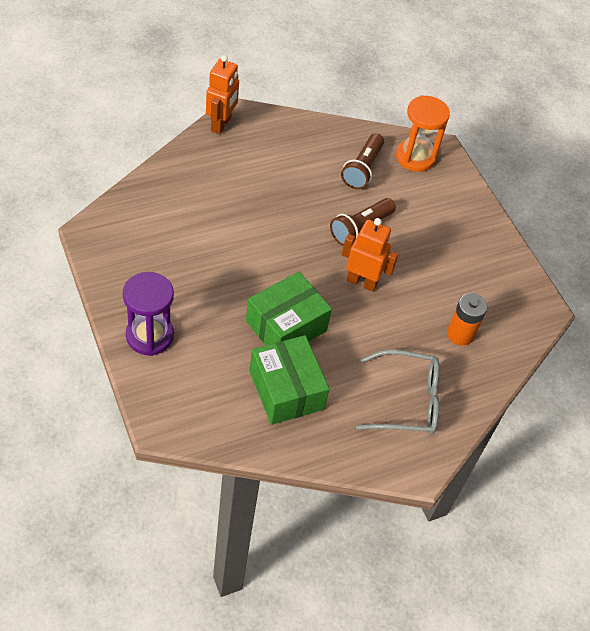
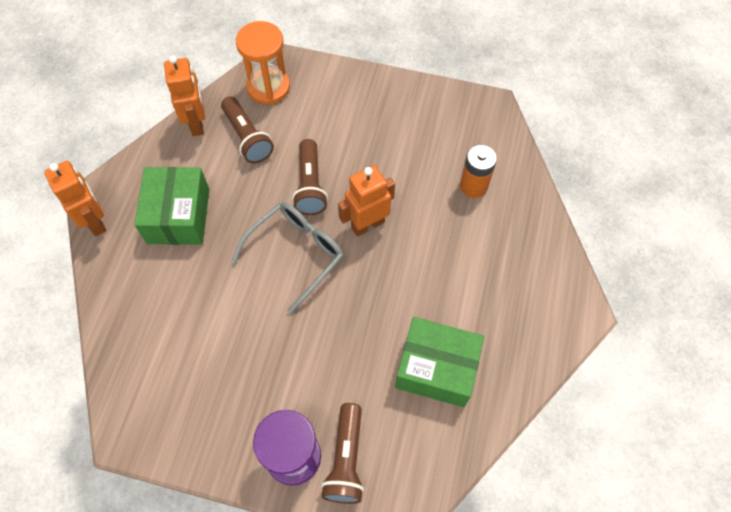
camera: 45 degrees left, 10 degrees up
green box [246,272,332,345] -> green box moved to [134,167,209,245]
grey glasses [356,350,440,434] -> grey glasses moved to [231,202,343,314]
none -> orange robot [164,55,205,136]
none -> brown flashlight [321,403,364,504]

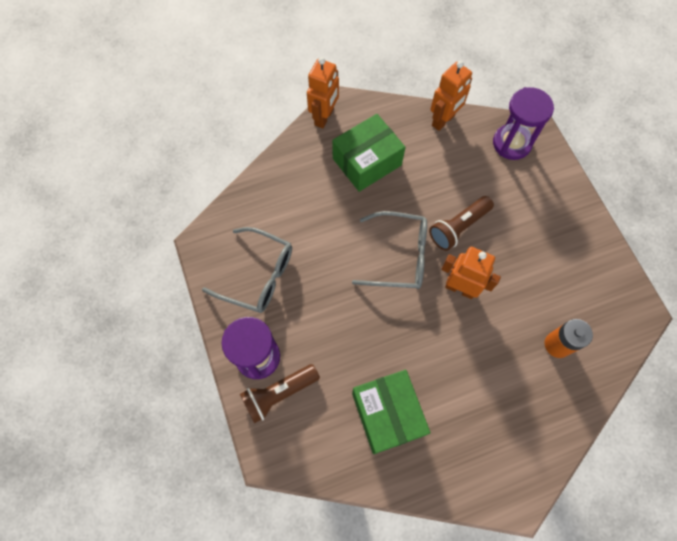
camera: 55 degrees right, 5 degrees up
brown flashlight [221,96,274,163] -> none
orange hourglass [236,21,290,105] -> purple hourglass [493,87,554,160]
none -> grey glasses [202,227,292,313]

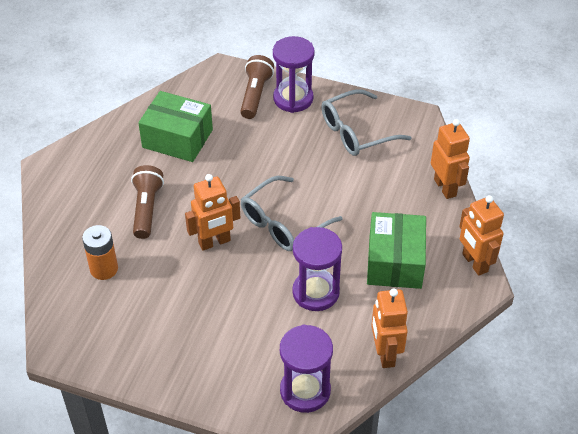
camera: 130 degrees right, 20 degrees down
brown flashlight [429,196,494,251] -> brown flashlight moved to [131,165,164,239]
none -> purple hourglass [292,227,342,311]
none -> orange robot [431,119,470,199]

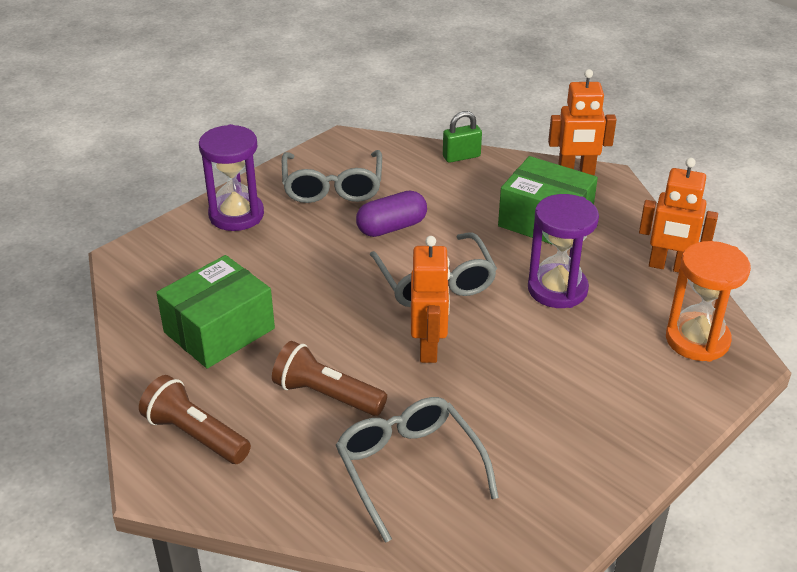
camera: 65 degrees left, 10 degrees down
orange battery [82,225,118,280] -> grey glasses [336,397,499,543]
brown flashlight [240,55,274,119] -> brown flashlight moved to [139,375,251,464]
purple hourglass [280,324,333,413] -> orange hourglass [666,241,751,362]
orange robot [431,119,470,199] -> green padlock [443,111,482,163]
none -> purple capsule [356,191,427,237]

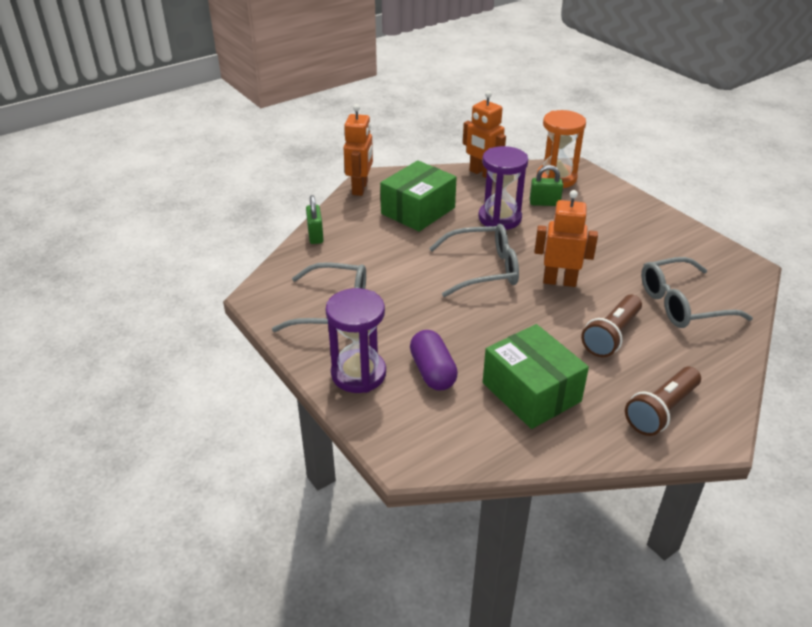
camera: 80 degrees left, 0 degrees up
purple capsule [356,191,427,237] -> purple capsule moved to [410,330,458,391]
orange robot [639,158,718,273] -> orange robot turned 105 degrees clockwise [463,91,506,178]
none -> green padlock [530,165,563,206]

